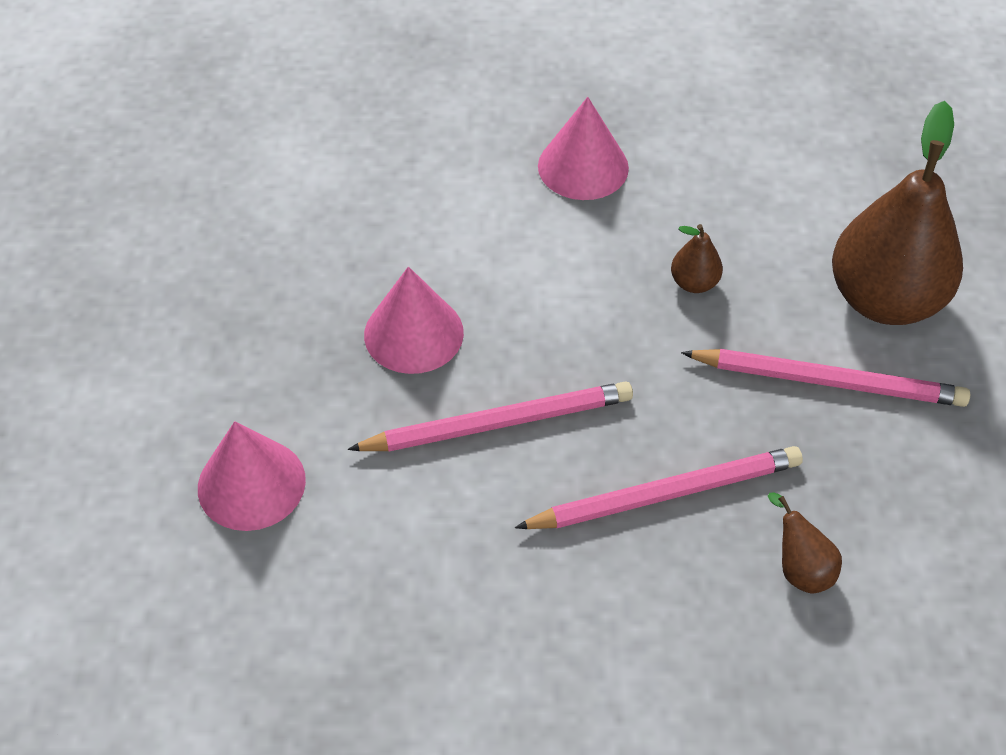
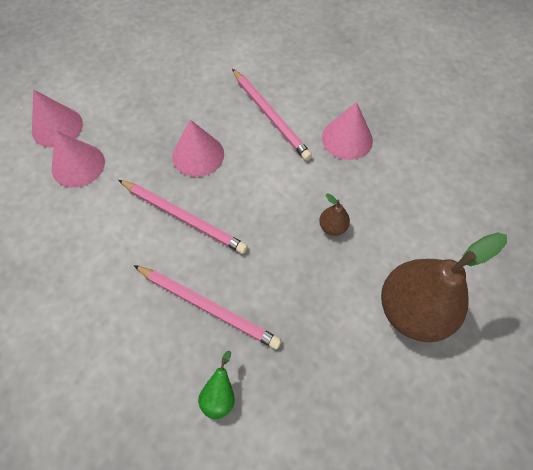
camera: 45 degrees right, 10 degrees up
pink pencil [681,349,970,407] -> pink pencil moved to [232,69,312,161]
brown pear [768,492,842,594] -> green pear [198,351,235,419]
none -> pink cone [32,89,83,148]

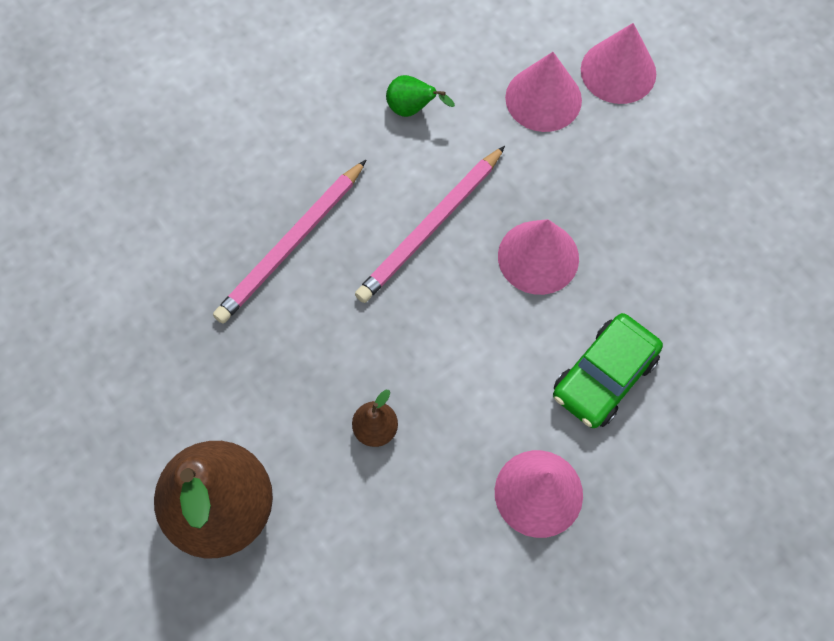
camera: 100 degrees right, 5 degrees up
green pear [198,351,235,419] -> green pear moved to [386,75,455,117]
pink pencil [232,69,312,161] -> green car [553,313,663,428]

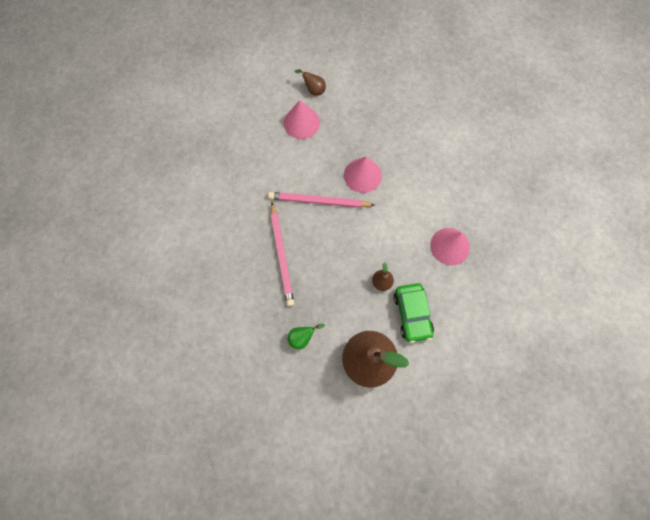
camera: 50 degrees left, 5 degrees up
pink pencil [355,146,505,303] -> pink pencil turned 105 degrees clockwise [268,192,375,208]
green pear [386,75,455,117] -> green pear moved to [288,324,325,349]
green car [553,313,663,428] -> green car moved to [394,283,434,343]
pink cone [581,23,656,104] -> brown pear [295,69,326,96]

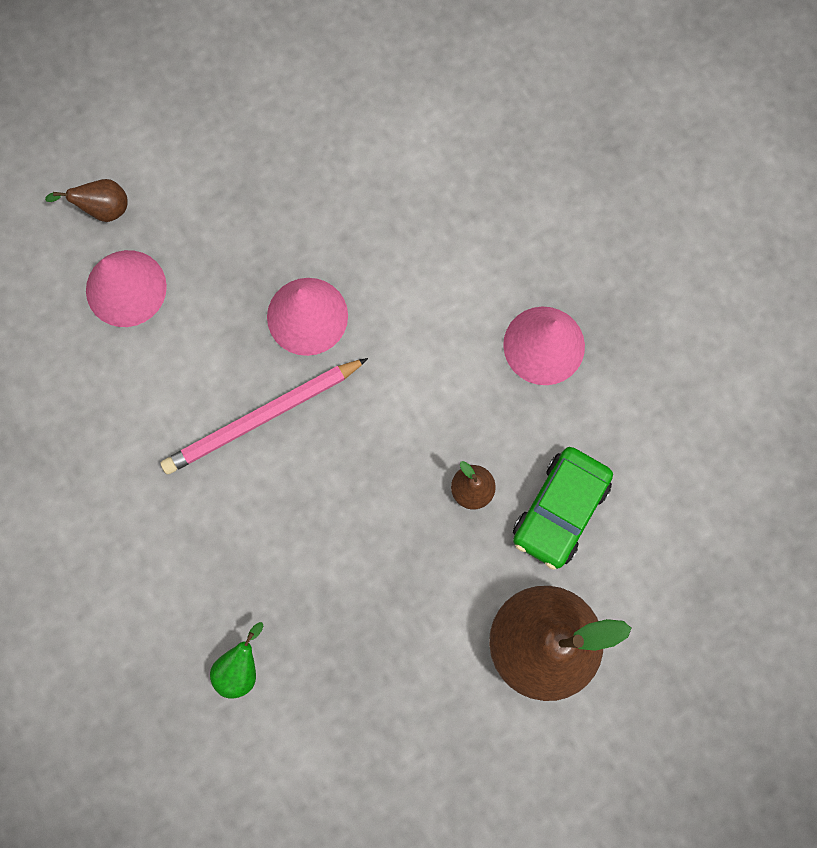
camera: 35 degrees left, 5 degrees up
pink pencil [271,203,294,307] -> none
green pear [288,324,325,349] -> green pear moved to [210,622,263,699]
green car [394,283,434,343] -> green car turned 75 degrees clockwise [513,447,613,570]

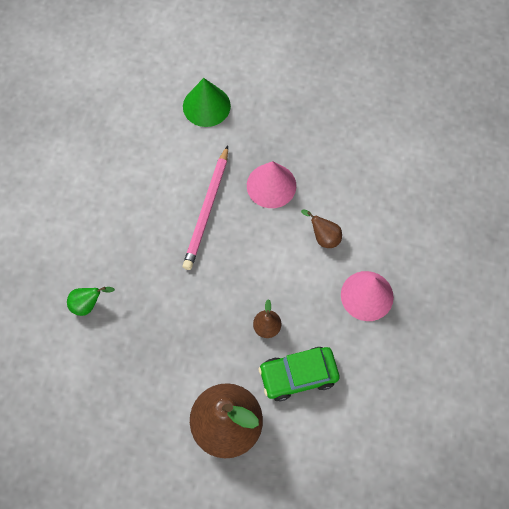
camera: 45 degrees right, 10 degrees down
brown pear [45,179,128,222] -> brown pear moved to [301,209,342,248]
pink cone [86,250,167,327] -> green cone [183,78,231,127]
pink pencil [160,358,368,475] -> pink pencil turned 90 degrees counterclockwise [183,145,228,270]

